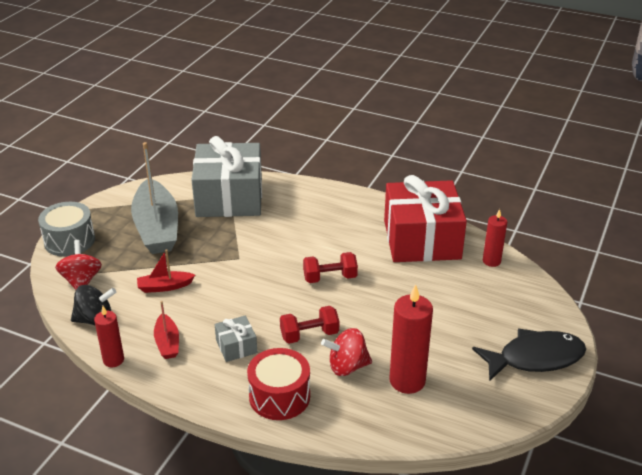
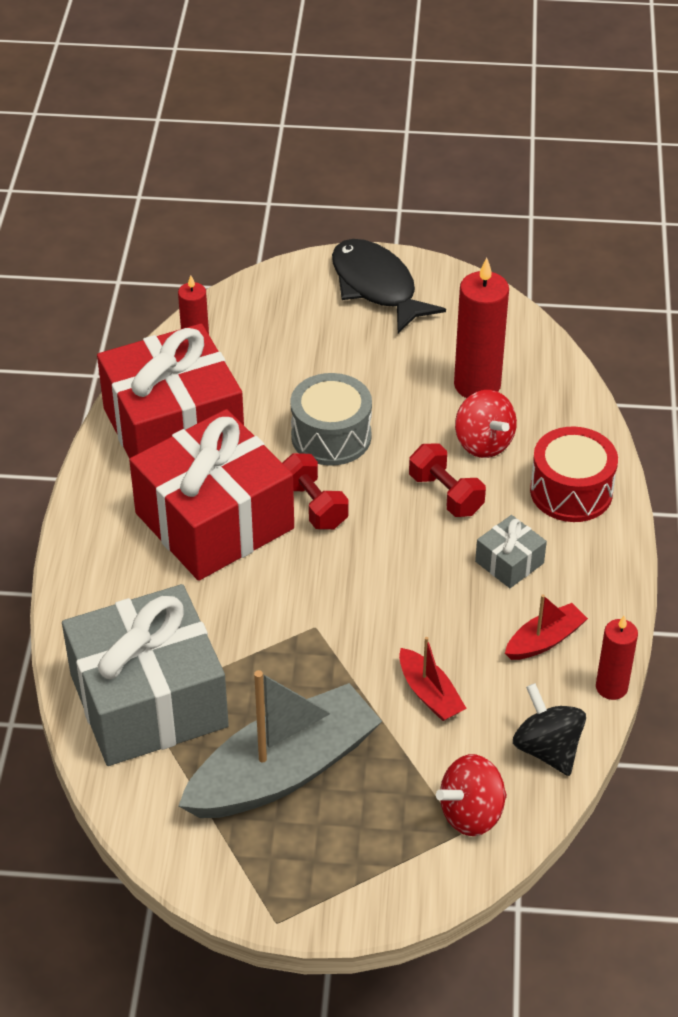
camera: 110 degrees left, 10 degrees up
grey drum [38,202,95,257] -> grey drum moved to [290,373,372,466]
none -> red gift [129,409,294,581]

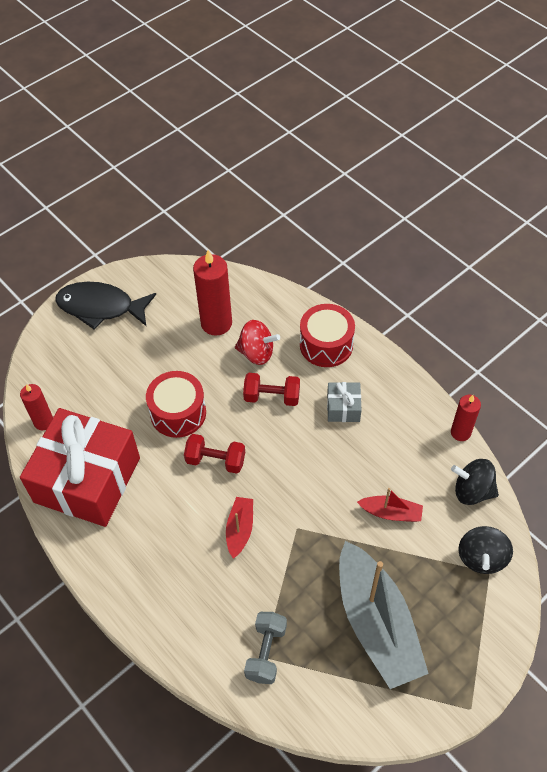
camera: 45 degrees left, 10 degrees up
grey gift [62,584,229,766] -> grey dumbbell [244,612,287,684]
red gift [129,409,294,581] -> none
grey boat [179,670,382,818] -> grey boat turned 150 degrees clockwise [339,541,429,689]
grey drum [290,373,372,466] -> red drum [146,371,206,438]
red spinning top [436,754,507,836] -> black spinning top [458,526,513,574]
red boat [505,594,588,660] -> red boat moved to [226,497,253,559]

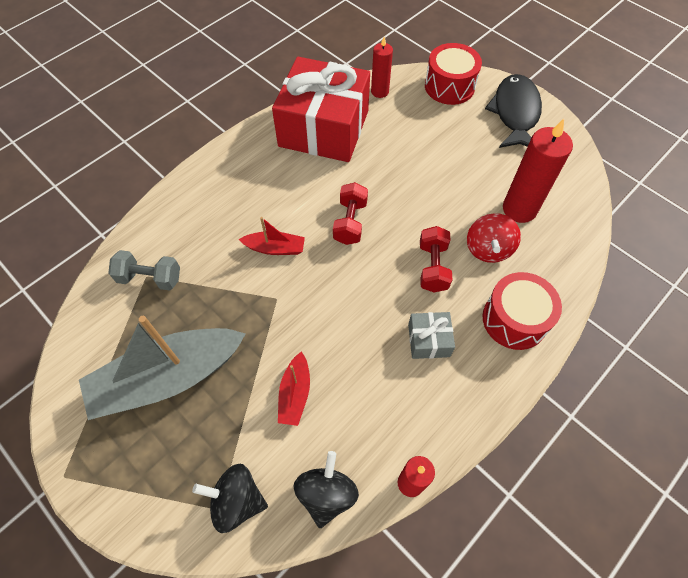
camera: 85 degrees right, 5 degrees up
red drum [146,371,206,438] -> red drum moved to [425,43,482,105]

